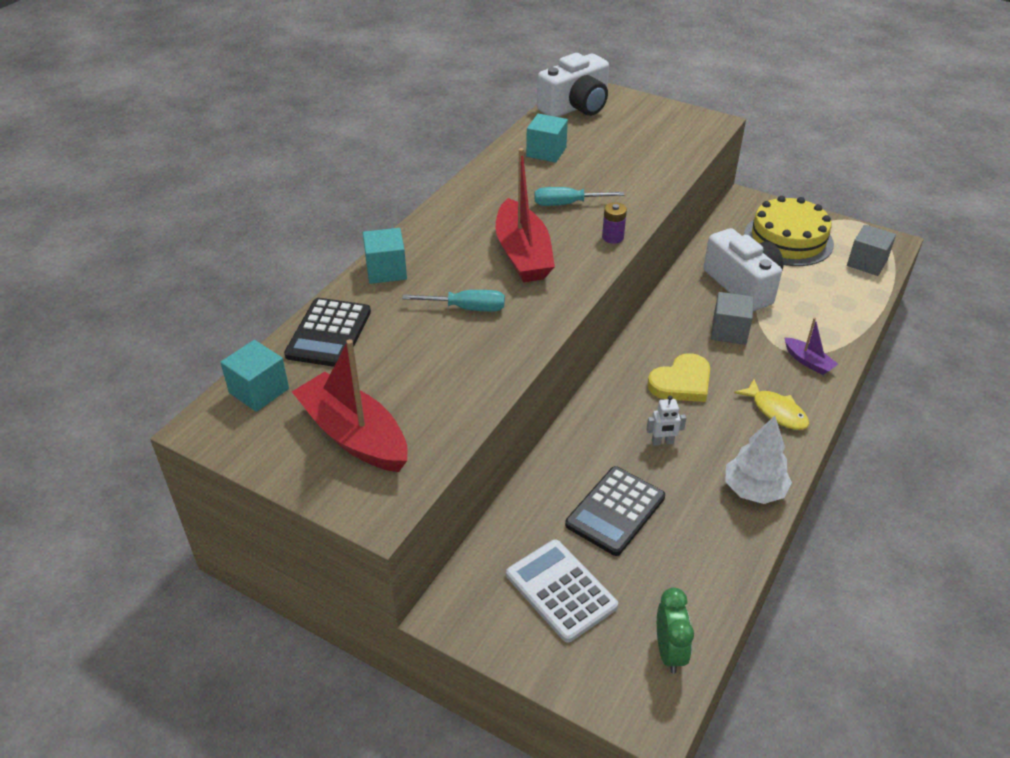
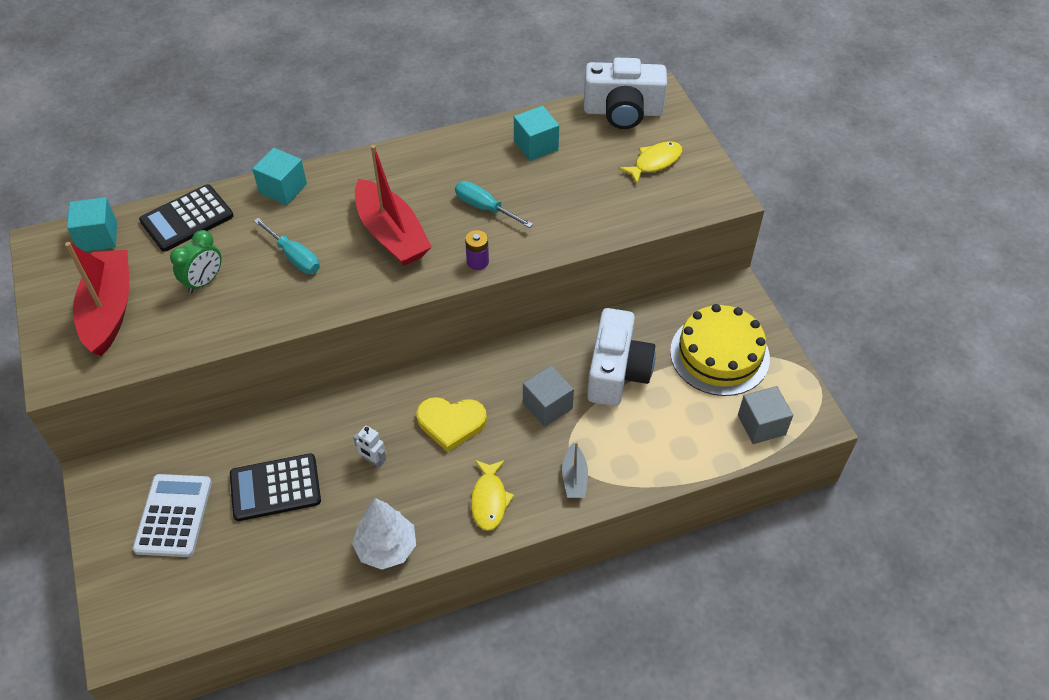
camera: 40 degrees right, 10 degrees up
red boat [495,148,555,282] -> red boat turned 60 degrees counterclockwise [355,145,432,266]
green clock [657,588,694,674] -> green clock moved to [170,230,222,293]
purple boat [784,318,838,375] -> grey boat [562,442,588,498]
none -> yellow fish [619,141,682,184]

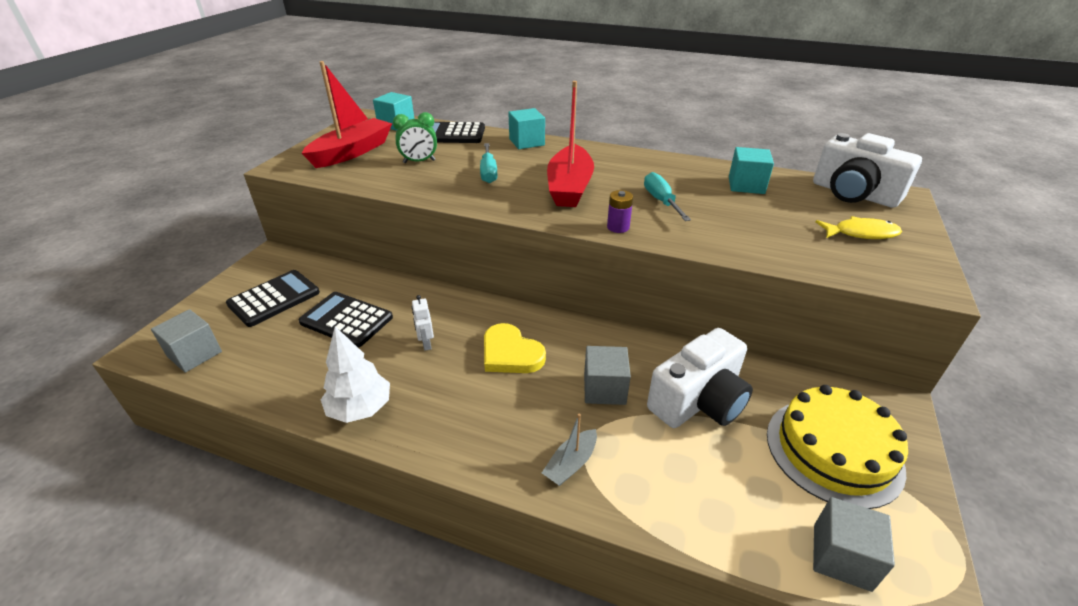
camera: 40 degrees right, 15 degrees down
white calculator [133,474,212,557] -> black calculator [226,270,320,327]
yellow fish [471,460,514,531] -> none
none -> grey cube [151,309,222,373]

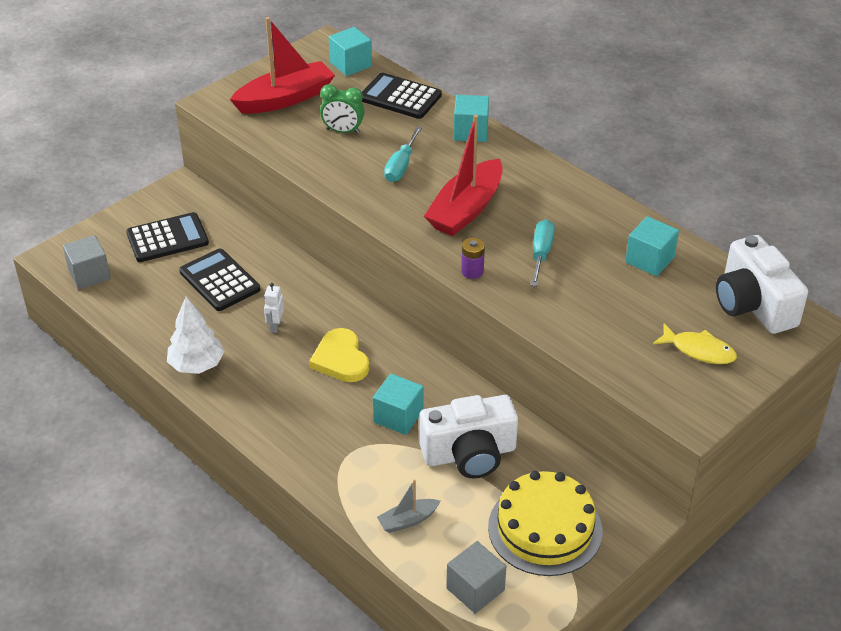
camera: 25 degrees right, 5 degrees up
grey boat [542,413,597,486] -> grey boat moved to [377,480,440,533]
grey cube [584,346,631,405] -> turquoise cube [373,374,423,435]

